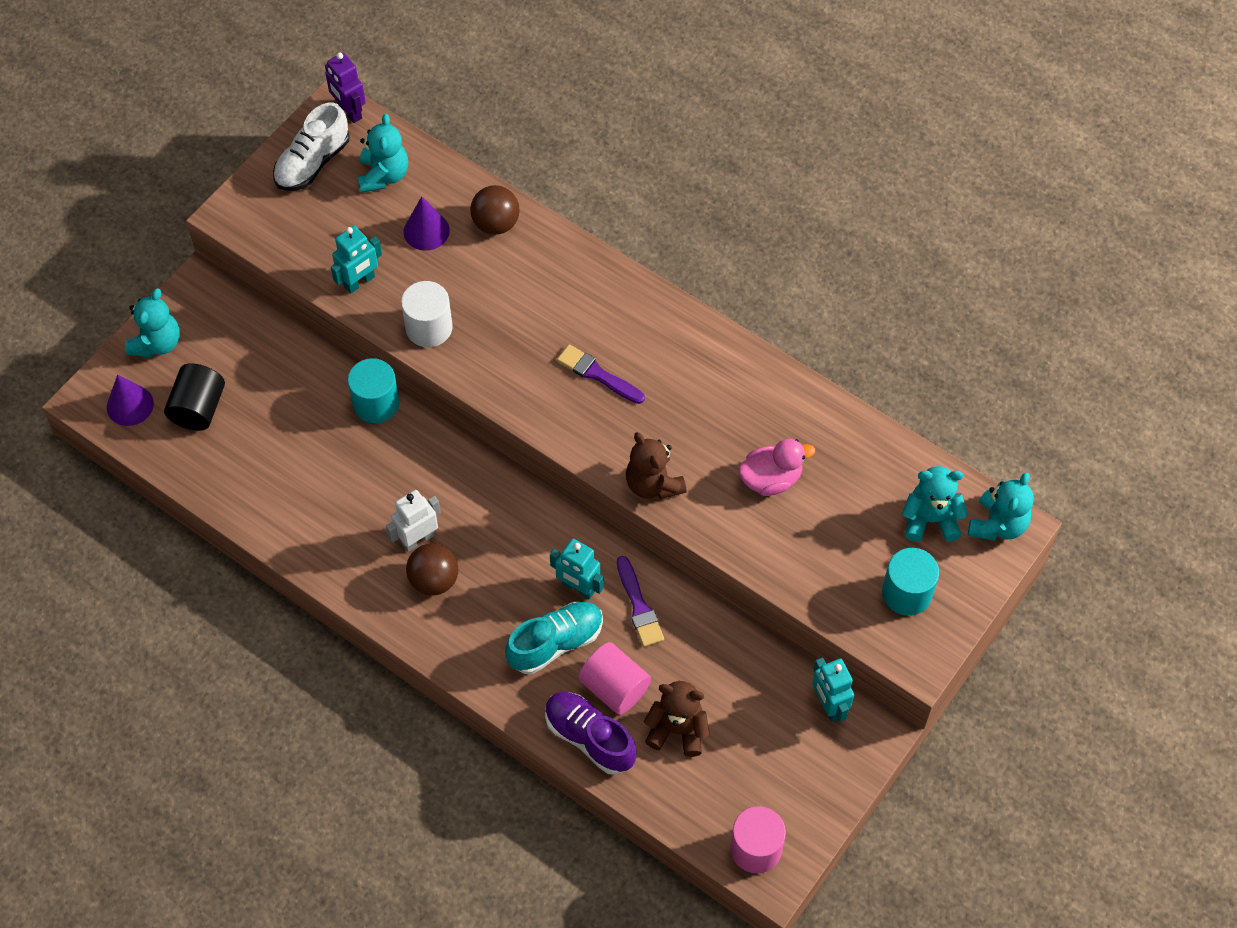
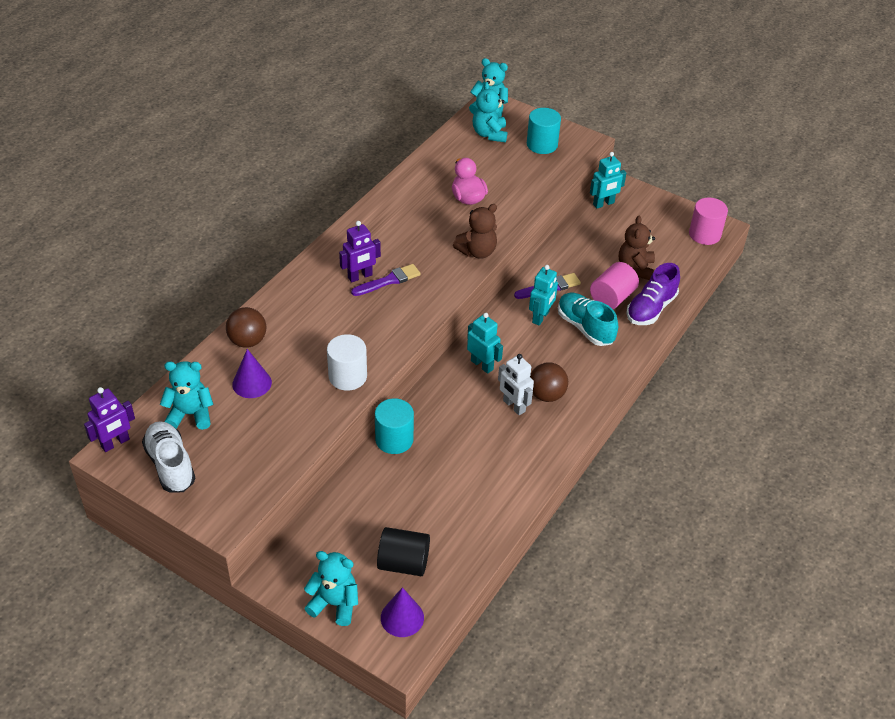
camera: 95 degrees left, 15 degrees down
white shoe [273,102,350,191] -> white shoe turned 150 degrees counterclockwise [142,421,195,492]
turquoise robot [331,226,382,294] -> turquoise robot moved to [467,313,503,374]
purple brush [557,344,645,404] -> purple brush turned 150 degrees counterclockwise [351,264,421,296]
none -> purple robot [339,221,381,282]

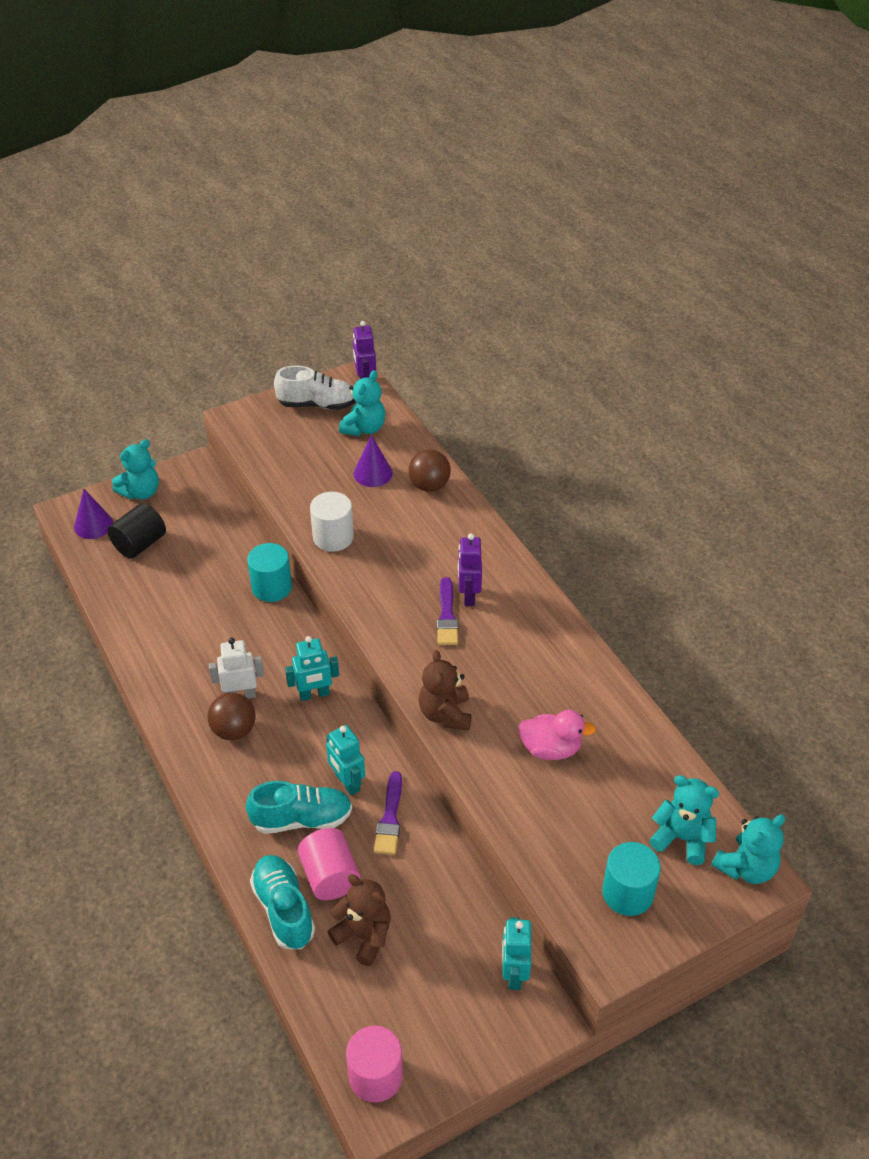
camera: 120 degrees right, 0 degrees up
purple shoe [626,263,680,325] -> turquoise shoe [250,855,315,949]

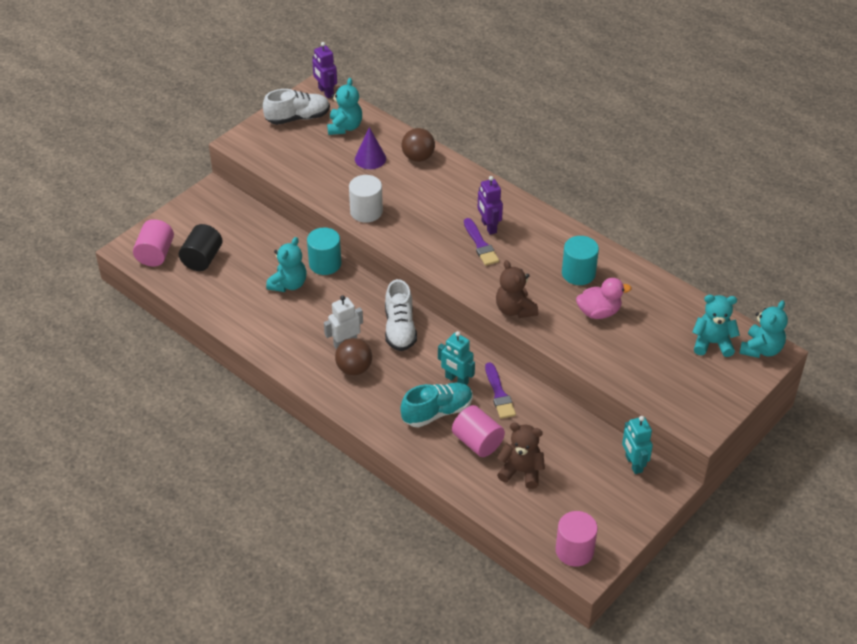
camera: 20 degrees left, 0 degrees up
purple cone [74,489,113,539] -> pink cylinder [133,219,174,267]
turquoise teddy bear [112,439,159,500] -> turquoise teddy bear moved to [266,237,307,292]
turquoise shoe [250,855,315,949] -> none
turquoise robot [285,636,339,701] -> white shoe [385,279,417,351]
turquoise cylinder [602,842,661,916] -> turquoise cylinder moved to [562,236,599,285]

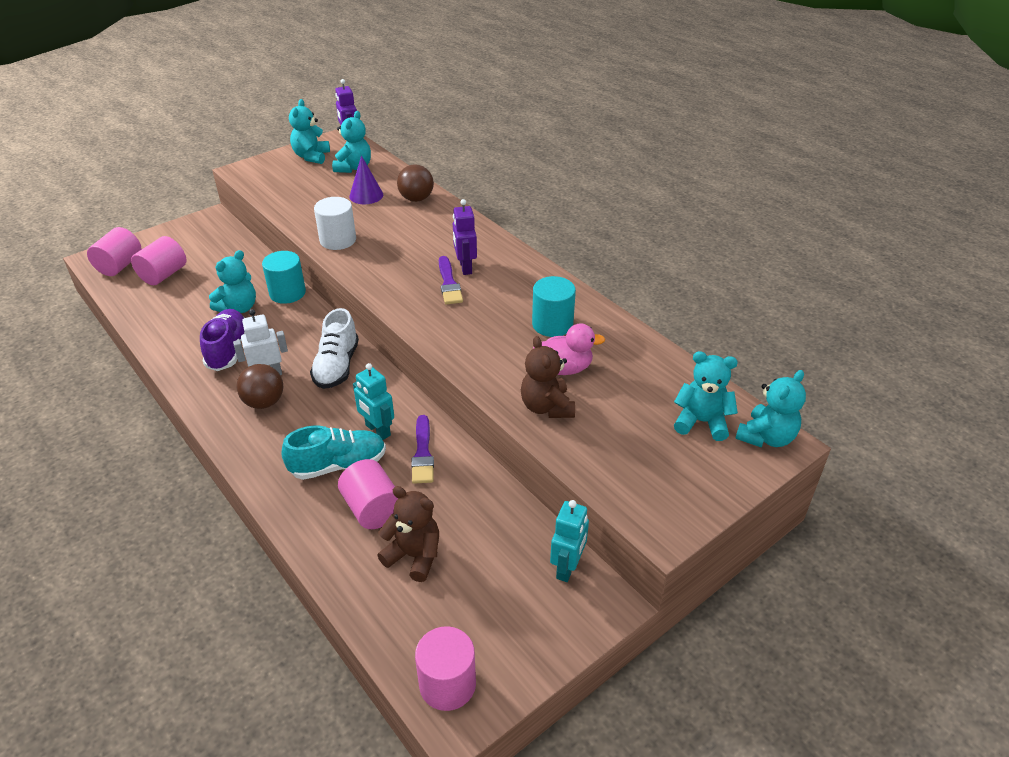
camera: 10 degrees right, 5 degrees down
black cylinder [179,224,222,271] -> pink cylinder [131,236,186,285]
white shoe [263,89,330,125] -> turquoise teddy bear [289,99,330,164]
brown teddy bear [496,260,538,318] -> brown teddy bear moved to [521,336,575,418]
turquoise robot [622,416,653,474] -> turquoise robot turned 150 degrees counterclockwise [550,500,589,582]
none -> purple shoe [200,309,245,371]

